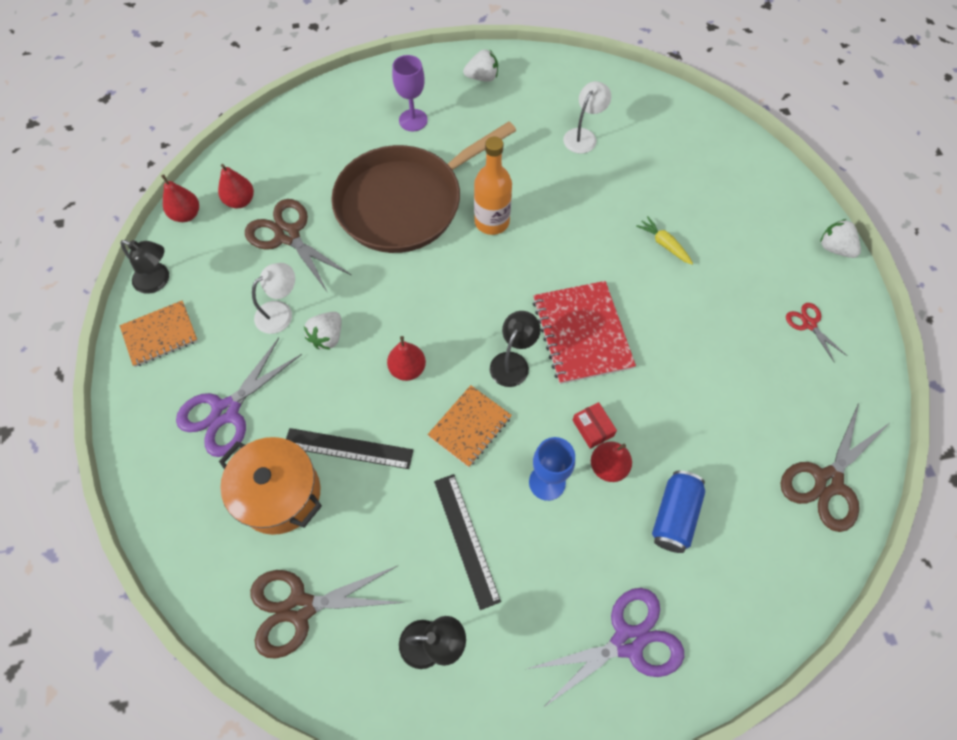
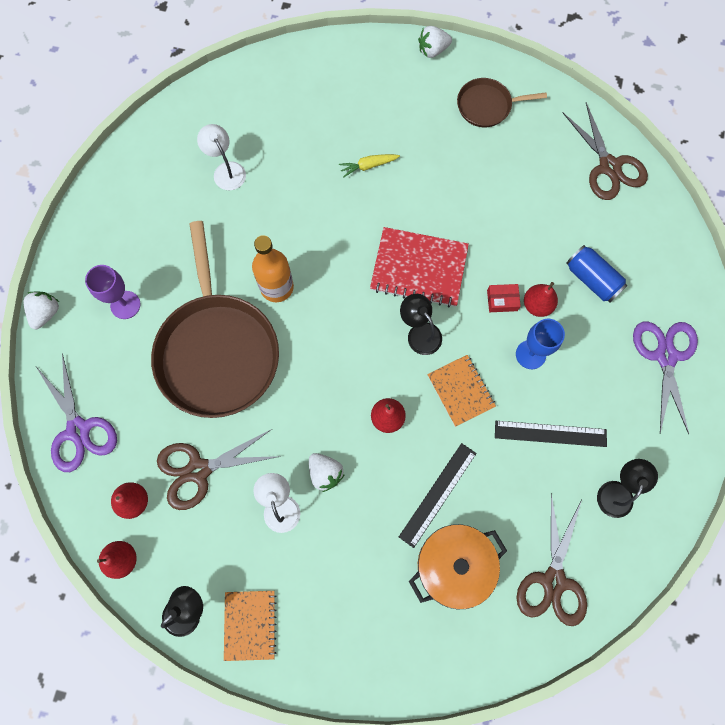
camera: 65 degrees left, 10 degrees up
purple scissors [176,338,302,457] -> purple scissors moved to [36,353,117,472]
white strawberry [463,49,498,82] -> white strawberry moved to [24,291,59,329]
red scissors [786,303,847,363] -> brown pan [457,78,547,127]

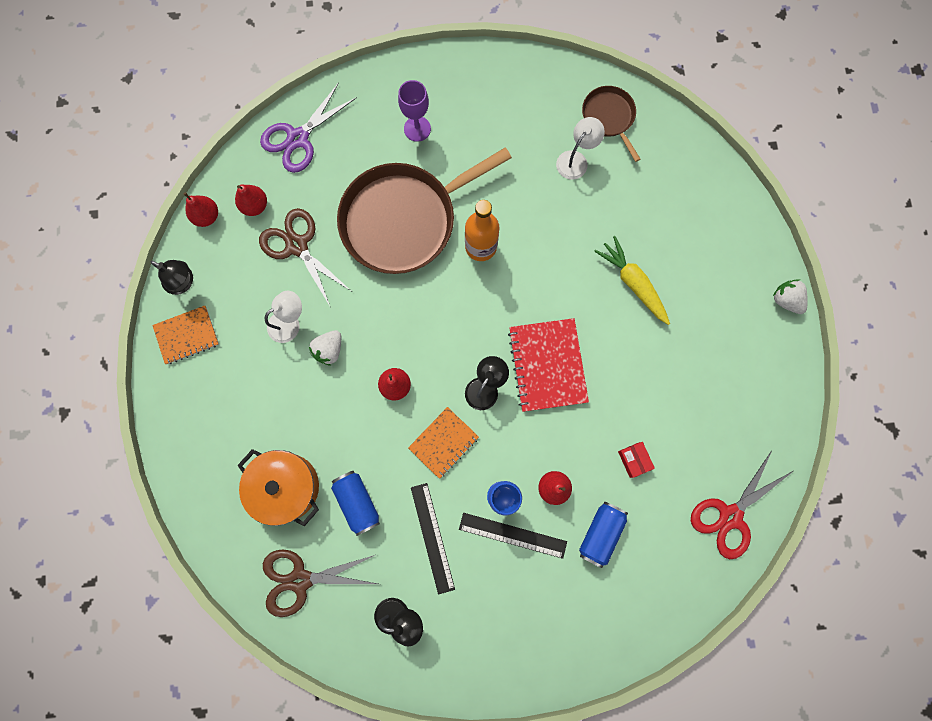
camera: 70 degrees right, 5 degrees up
white strawberry [24,291,59,329] -> none
yellow carrot [339,154,400,178] -> yellow carrot [594,236,670,325], size x1.68
black ruler [399,443,477,548] -> black ruler moved to [459,513,567,559]
brown pan [457,78,547,127] -> brown pan moved to [582,86,640,162]
red box [487,284,521,312] -> red box moved to [618,442,655,478]
brown scissors [563,103,648,200] -> red scissors [691,451,793,559]
purple scissors [633,321,698,434] -> none
none -> blue can [331,471,380,536]

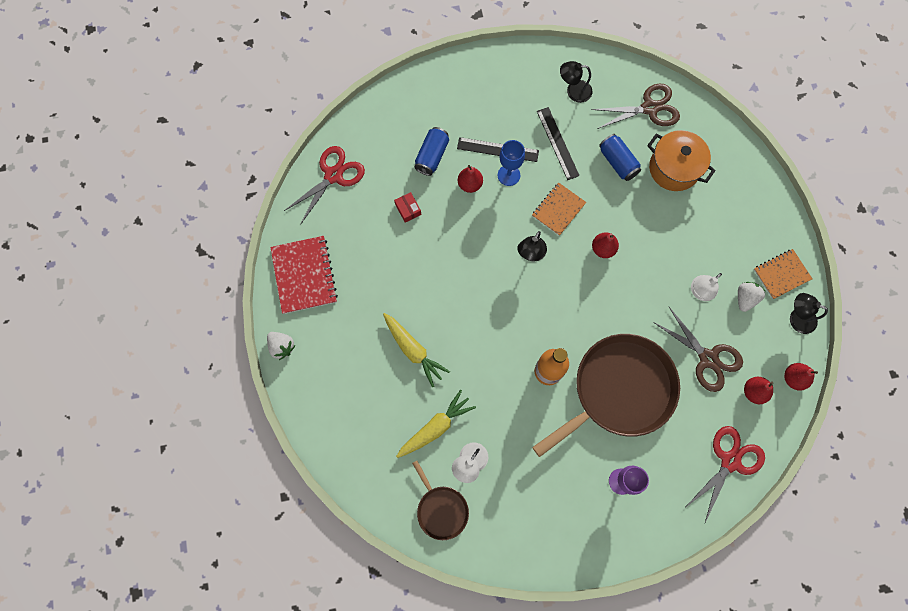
camera: 175 degrees right, 5 degrees down
purple scissors [260,83,357,173] -> red scissors [686,426,765,523]
white strawberry [309,330,341,366] -> white strawberry moved to [738,282,765,312]
red notebook [508,318,589,412] -> red notebook moved to [270,236,338,314]
none -> yellow carrot [396,390,476,458]

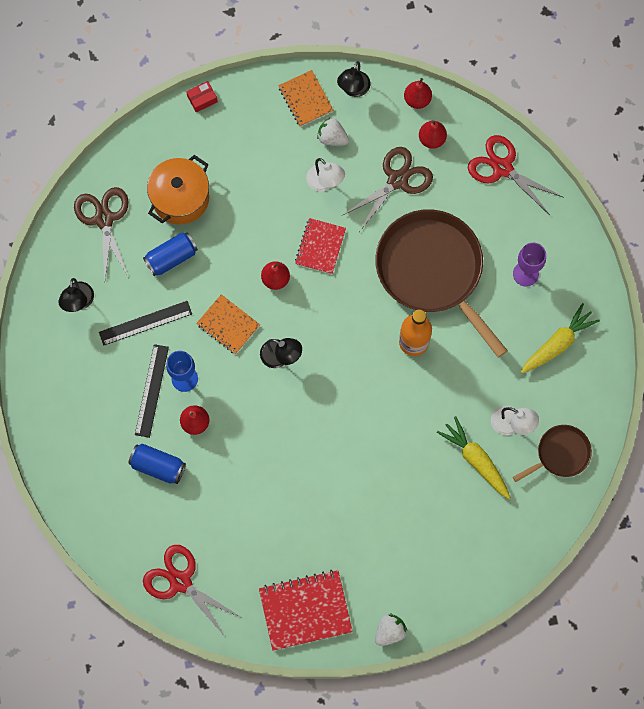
camera: 90 degrees left, 0 degrees up
yellow carrot [383,313,450,387] -> yellow carrot moved to [521,303,600,374]
red box [394,192,421,223] -> red box moved to [186,81,218,112]
none -> red notebook [295,218,346,274]

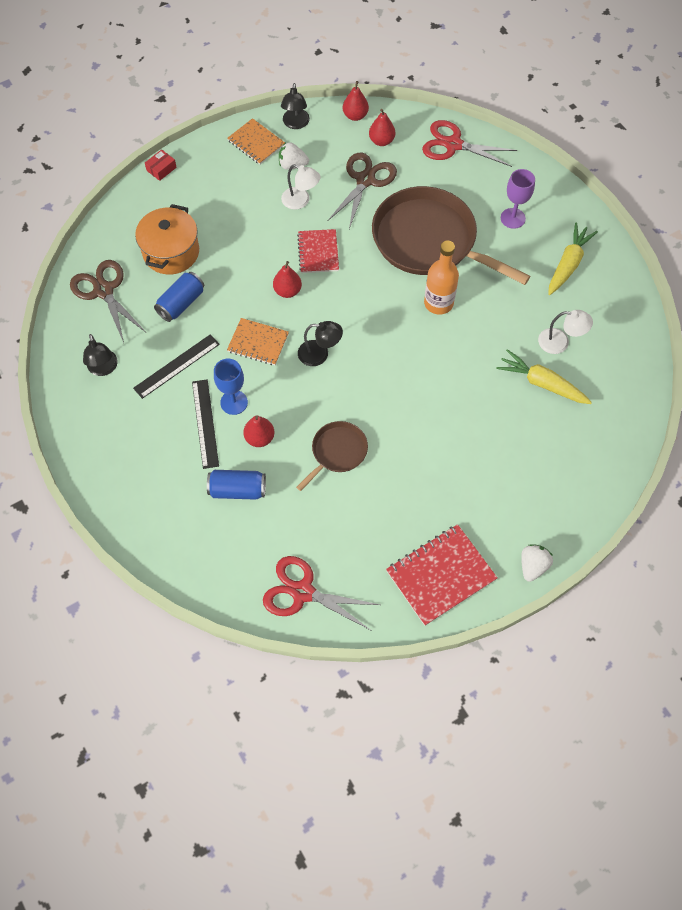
camera: 20 degrees left, 10 degrees down
brown pan [513,425,592,482] -> brown pan moved to [296,421,368,491]

